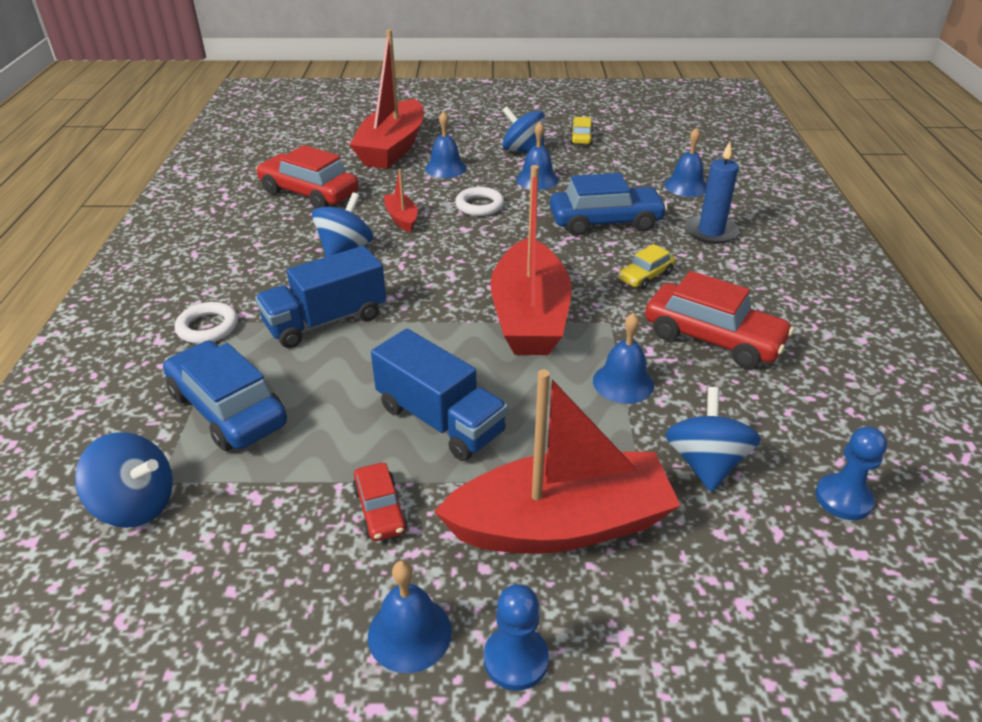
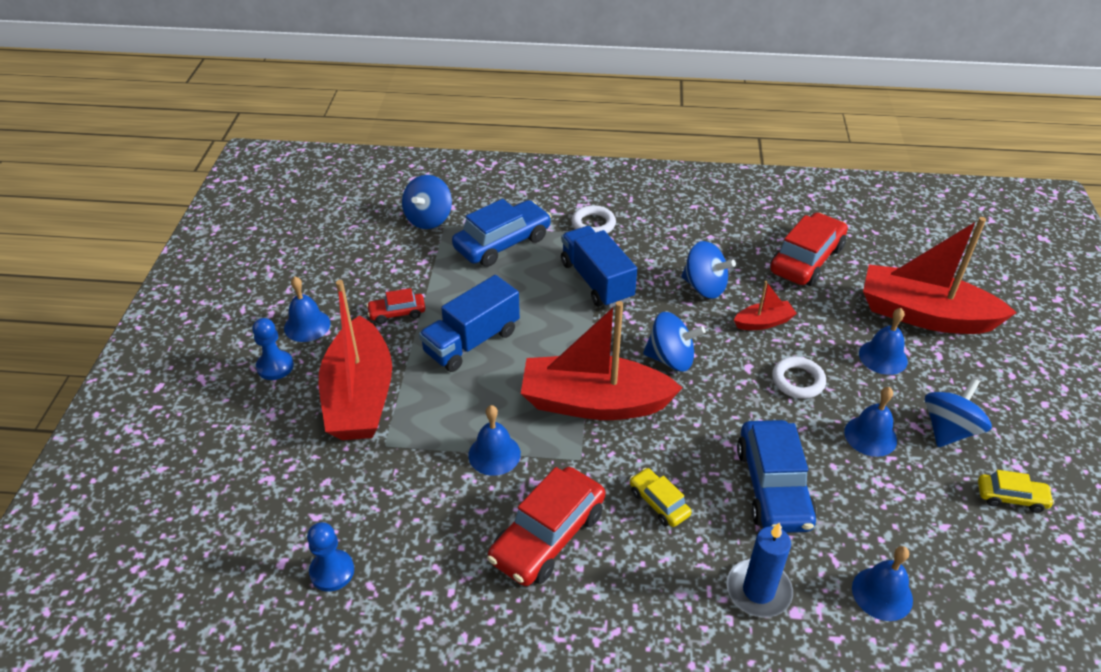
camera: 95 degrees right, 5 degrees up
blue spinning top [665,387,761,492] -> blue spinning top moved to [643,312,706,372]

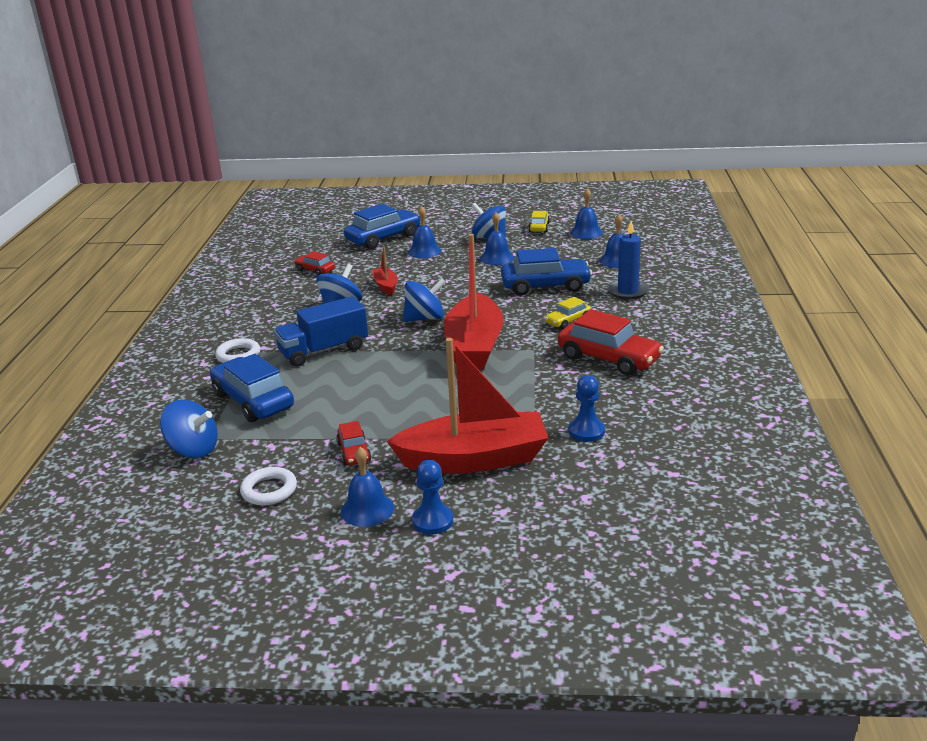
camera: 90 degrees left, 15 degrees down
blue pawn [307,522,354,591] -> blue pawn moved to [569,375,605,442]
blue truck [419,275,520,372] -> none
blue bell [468,405,521,476] -> blue bell moved to [570,188,603,239]
blue spinning top [643,312,706,372] -> blue spinning top turned 60 degrees clockwise [403,278,446,322]
red car [770,212,848,286] -> red car [294,251,335,276], size x0.52
white ring [772,357,826,399] -> white ring moved to [240,467,297,505]
red boat [863,217,1017,334] -> blue car [344,204,420,249]

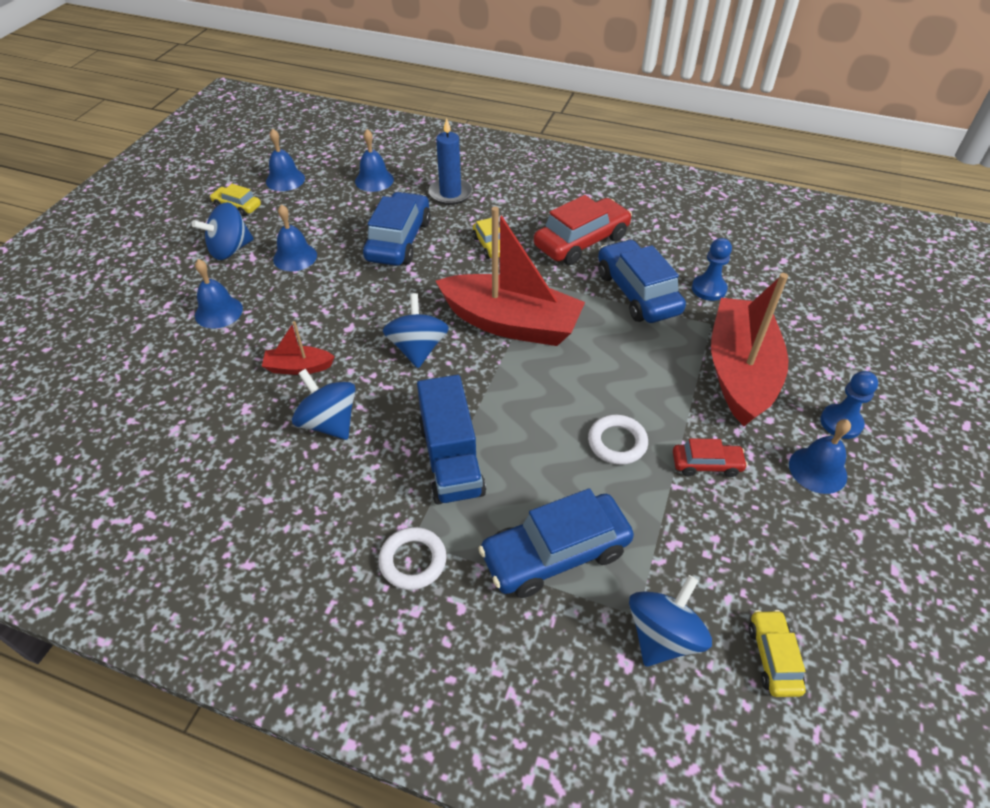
camera: 75 degrees left, 20 degrees up
white ring [240,467,297,505] -> white ring moved to [588,415,648,465]
red car [294,251,335,276] -> none
blue car [344,204,420,249] -> blue car moved to [598,239,686,323]
none -> yellow car [749,610,806,697]

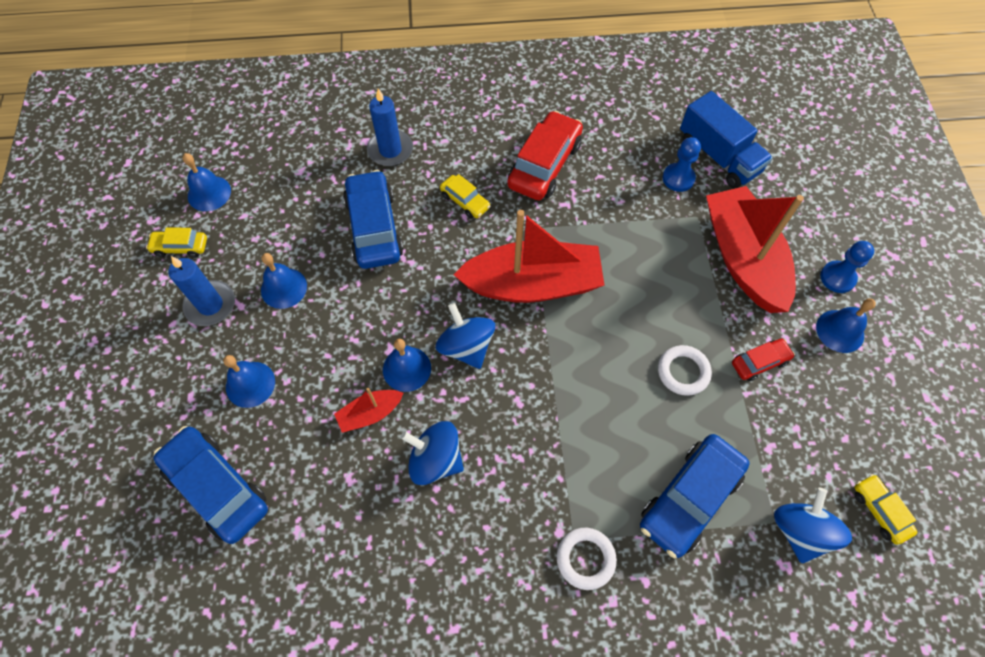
camera: 25 degrees left, 15 degrees up
blue spinning top [192,202,253,260] -> blue candle [168,256,235,326]
blue bell [355,129,394,192] -> blue bell moved to [383,339,431,392]
blue truck [417,375,486,505] -> blue truck moved to [680,91,773,189]
blue car [598,239,686,323] -> blue car moved to [153,426,268,544]

